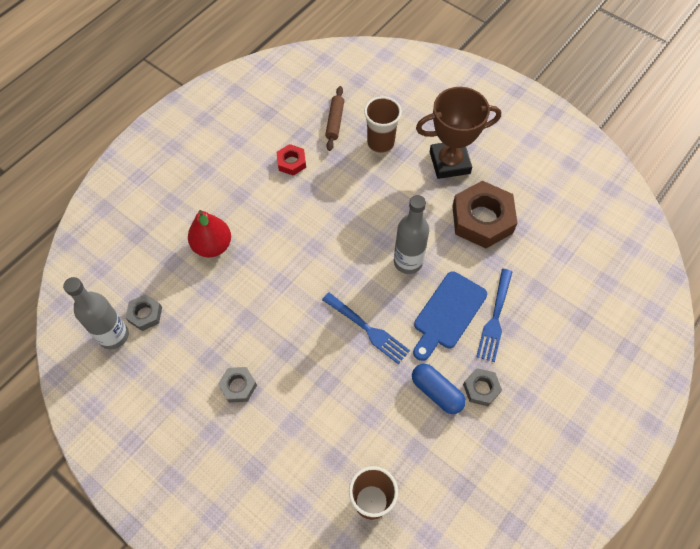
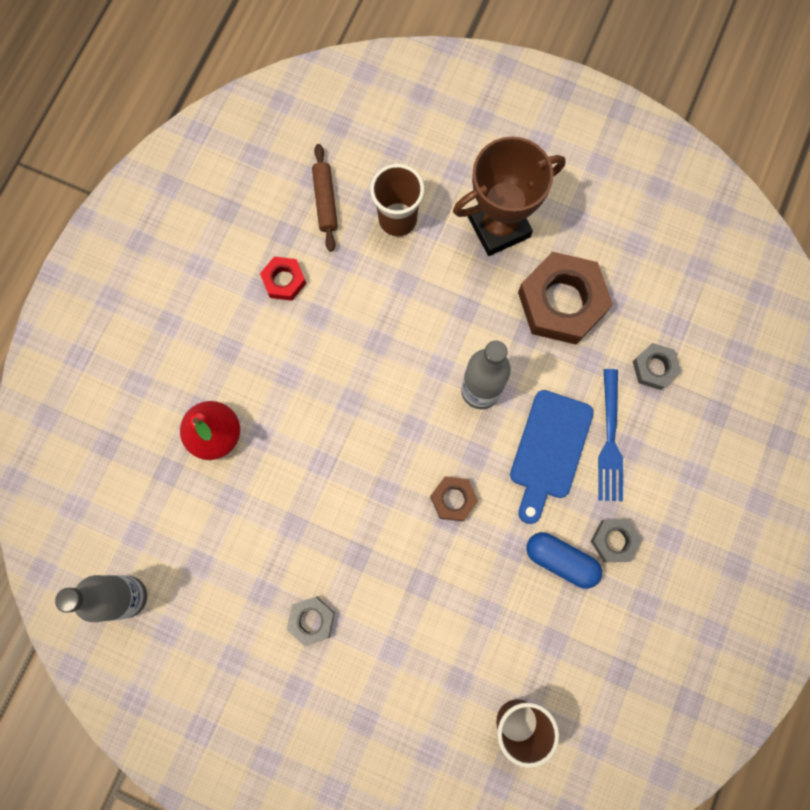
camera: 15 degrees left, 15 degrees up
grey nut [125,294,162,331] -> grey nut moved to [633,343,681,390]
blue fork [322,292,410,364] -> brown nut [430,476,478,521]

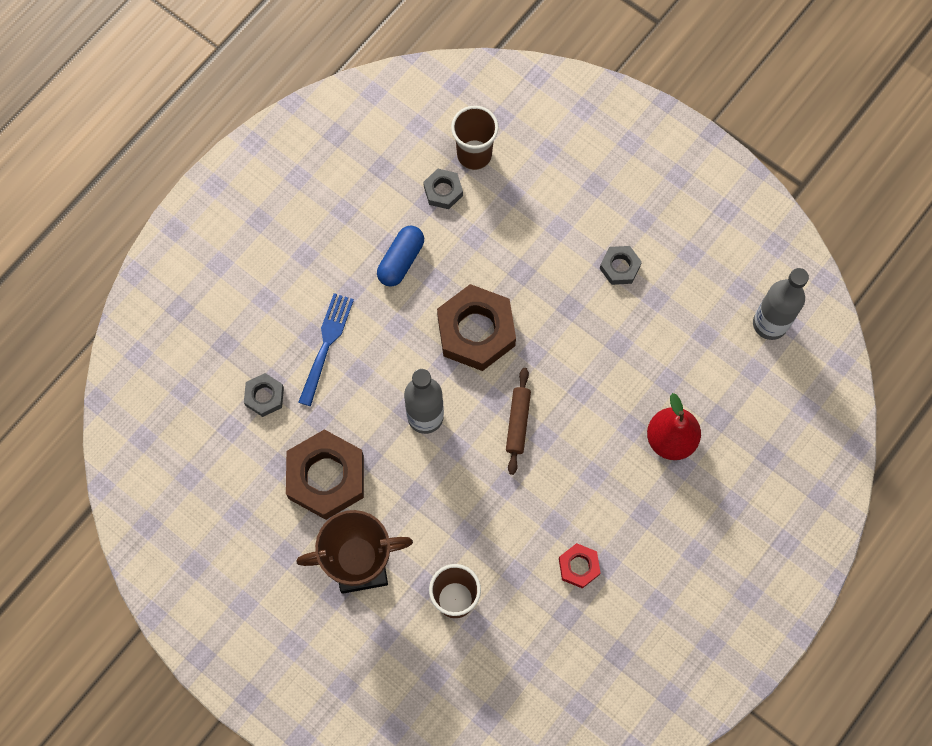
camera: 165 degrees left, 5 degrees down
brown rolling pin [312,144,338,252] -> brown rolling pin moved to [506,368,531,475]
brown nut [430,476,478,521] -> brown nut [437,284,516,371], size x2.01
blue cutting board [510,390,594,524] -> none
blue capsule [526,532,602,589] -> blue capsule turned 75 degrees clockwise [377,226,424,287]
grey nut [591,519,642,562] -> grey nut moved to [423,169,463,209]

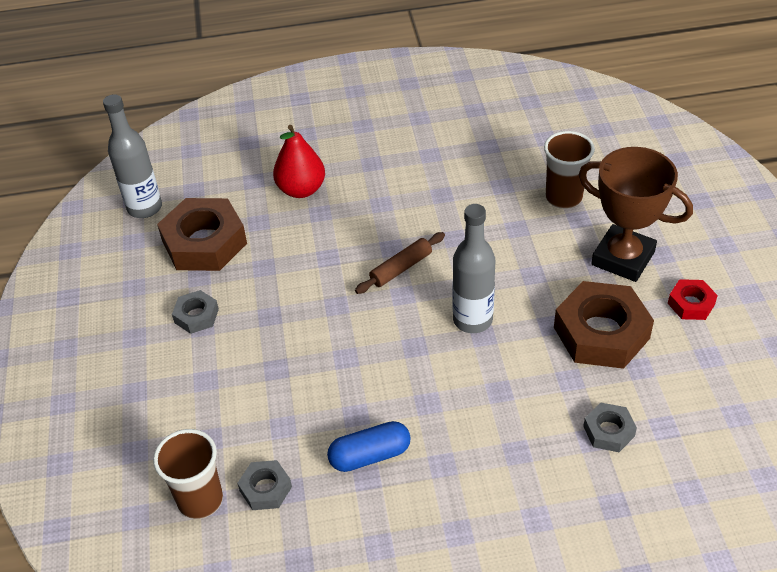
camera: 135 degrees left, 25 degrees down
blue fork [298,293,354,406] -> none
brown nut [437,284,516,371] -> brown nut moved to [157,198,247,271]
red nut [559,543,600,589] -> red nut moved to [668,279,718,320]

